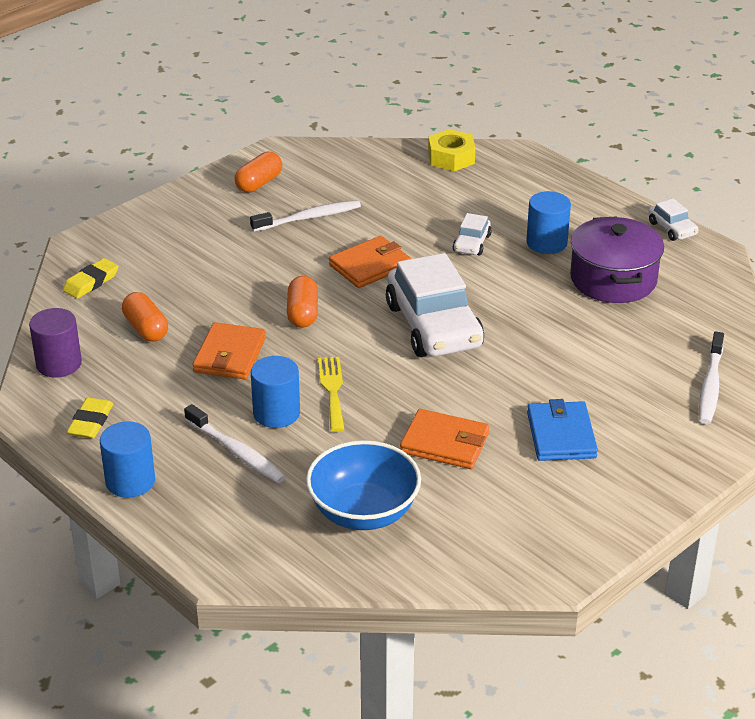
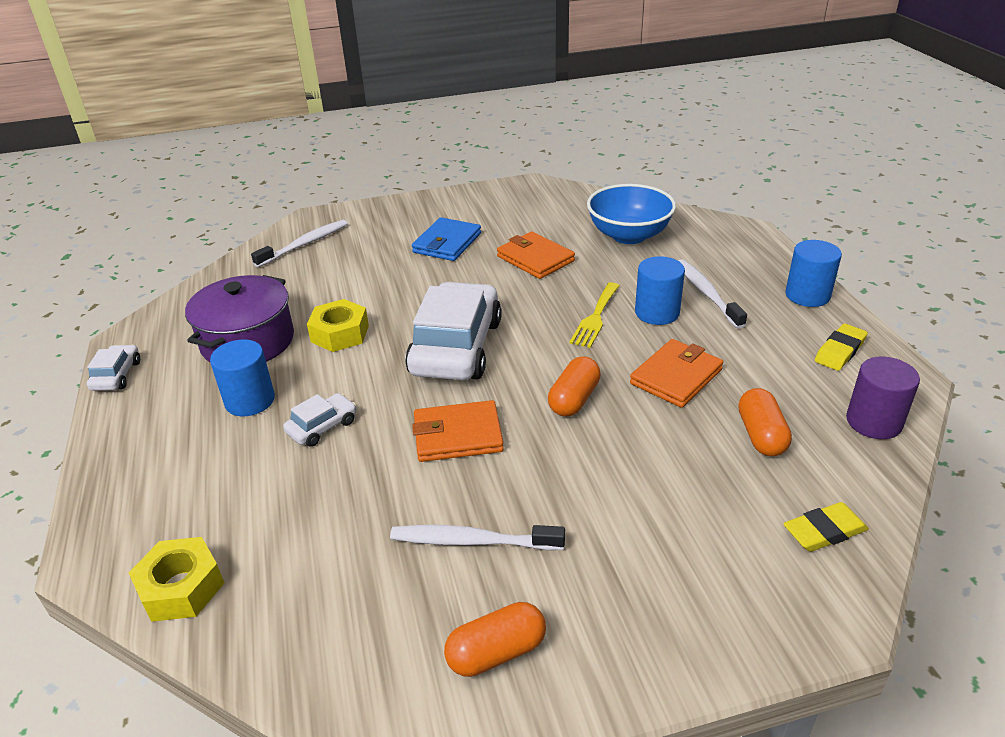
camera: 150 degrees left, 0 degrees up
none -> yellow nut [307,299,369,352]

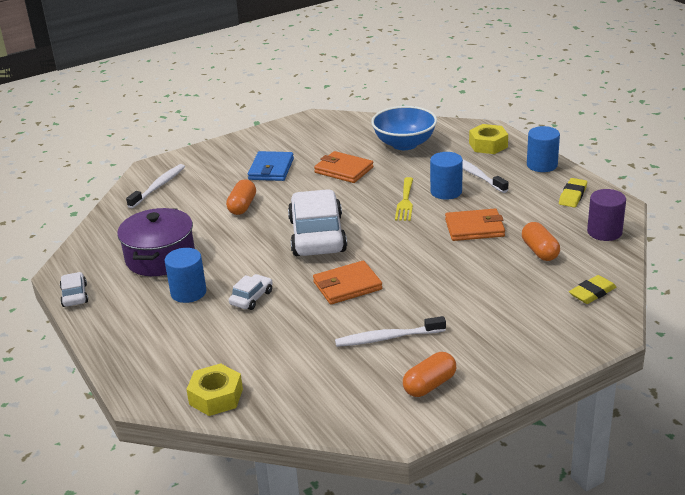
camera: 15 degrees left, 5 degrees down
yellow nut [307,299,369,352] -> yellow nut moved to [469,124,508,154]
orange capsule [548,356,601,417] -> orange capsule moved to [226,179,256,215]
orange wallet [630,339,723,408] -> orange wallet turned 60 degrees clockwise [445,209,505,241]

